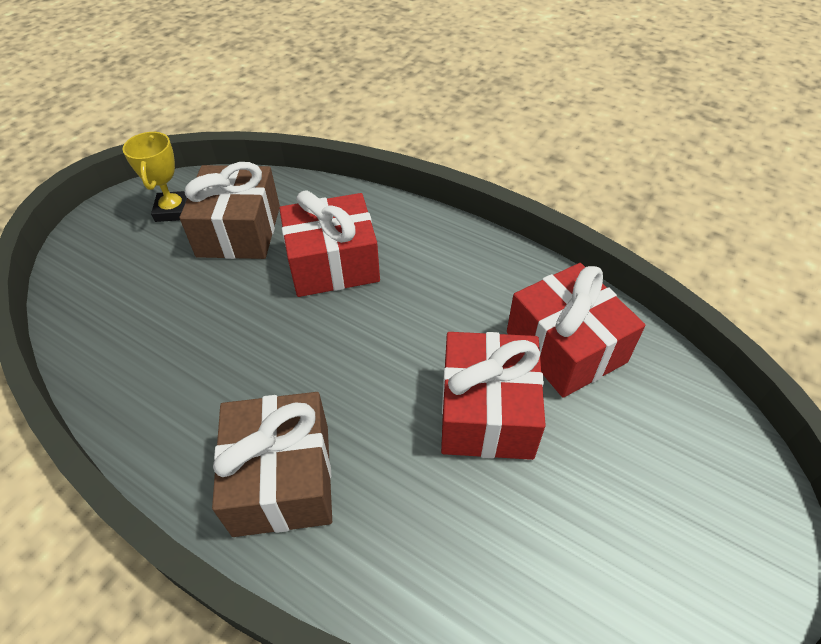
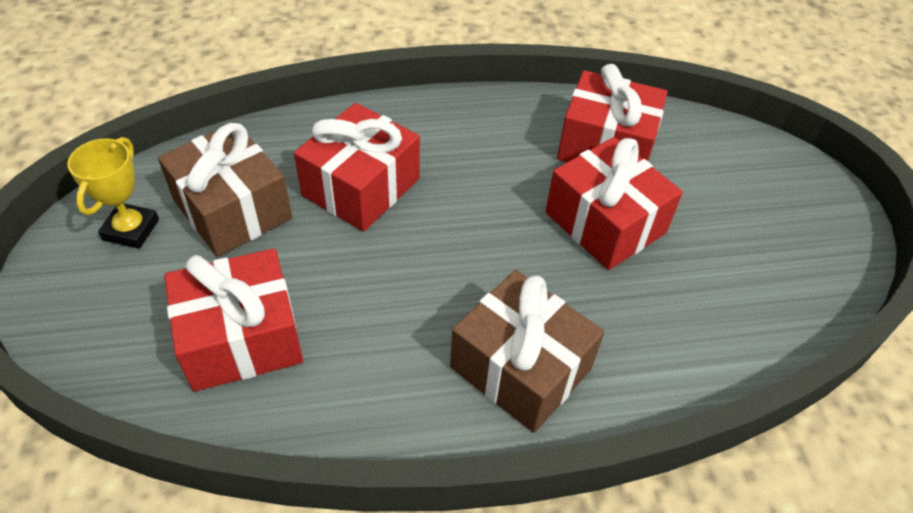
camera: 45 degrees left, 0 degrees up
yellow trophy [122,132,187,222] -> yellow trophy turned 60 degrees clockwise [67,137,159,249]
none -> red gift [164,248,303,392]

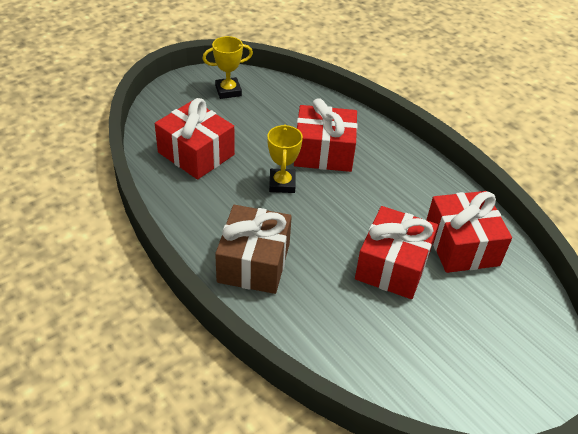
camera: 60 degrees right, 5 degrees down
brown gift [158,123,292,257] -> none
none -> yellow trophy [267,124,303,193]

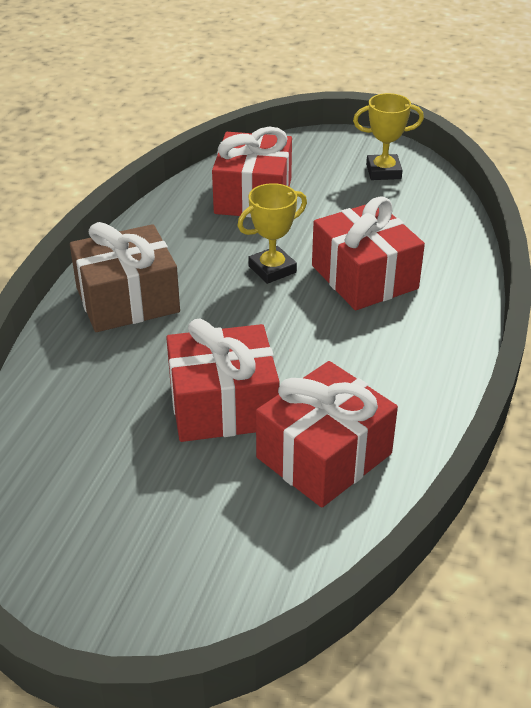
camera: 60 degrees right, 5 degrees down
yellow trophy [203,36,253,99] -> yellow trophy turned 45 degrees counterclockwise [353,93,424,180]

